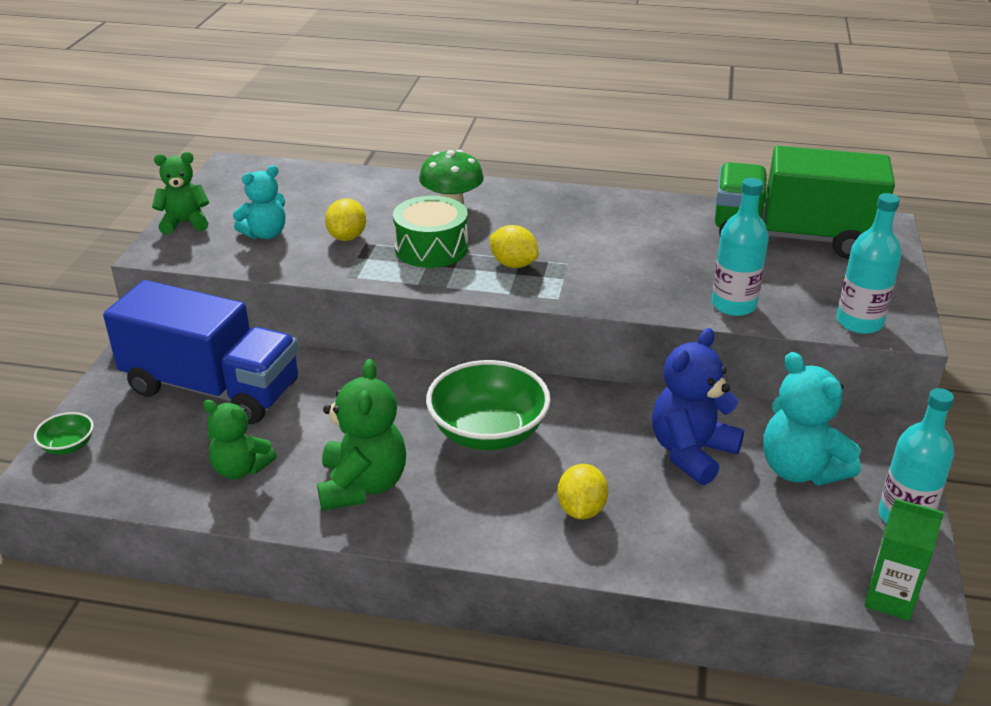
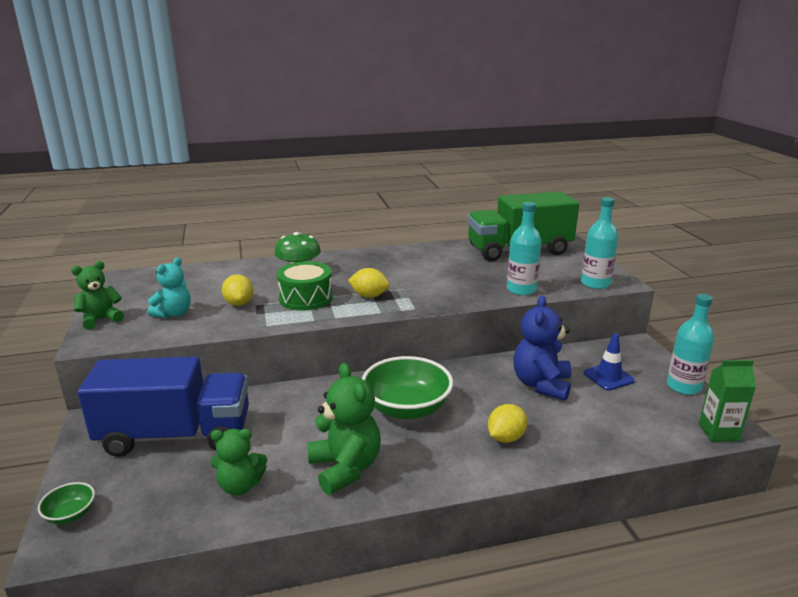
camera: 25 degrees left, 10 degrees down
yellow lemon [557,464,608,519] -> yellow lemon turned 60 degrees clockwise [488,404,527,443]
turquoise teddy bear [763,352,861,485] -> blue traffic cone [584,333,635,391]

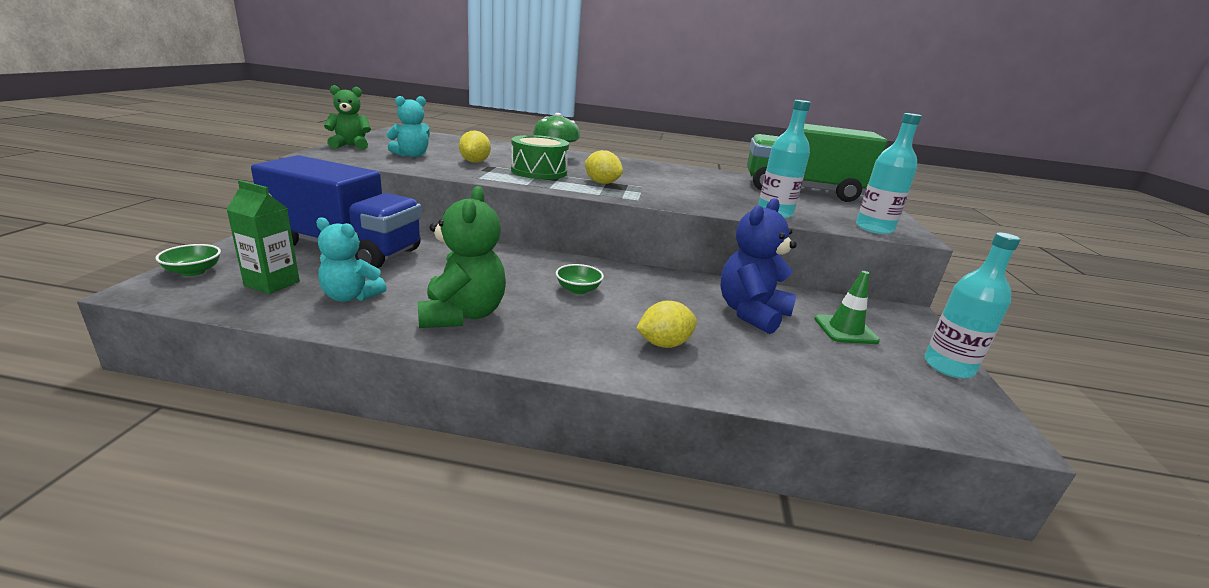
camera: 20 degrees right, 0 degrees up
green teddy bear [210,429,267,495] -> turquoise teddy bear [316,217,387,302]
green bowl [362,356,453,419] -> green bowl [556,264,604,294], size x0.46
blue traffic cone [584,333,635,391] -> green traffic cone [814,271,880,344]
green carton [699,360,756,442] -> green carton moved to [226,180,300,294]

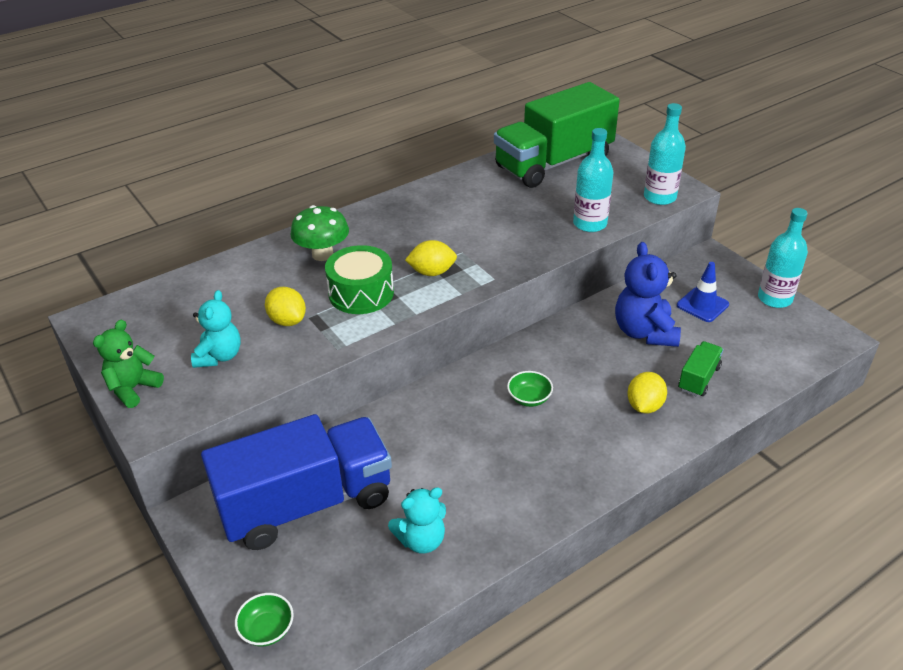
camera: 40 degrees left, 15 degrees up
green carton [226,180,300,294] -> none
green teddy bear [418,186,506,328] -> none
green traffic cone [814,271,880,344] -> blue traffic cone [677,262,729,322]
none -> green truck [678,341,724,397]

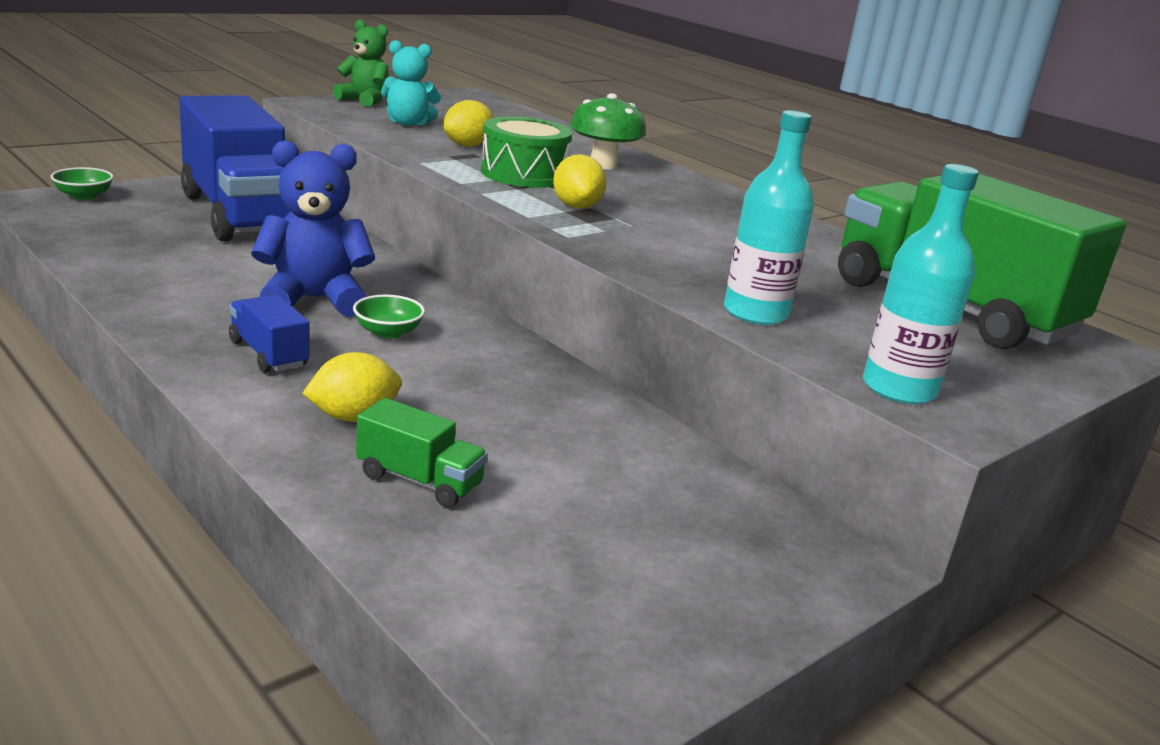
camera: 80 degrees right, 15 degrees down
turquoise teddy bear [388,487,446,553] -> none
blue teddy bear [615,242,681,347] -> blue teddy bear moved to [251,140,375,317]
yellow lemon [627,372,667,414] -> yellow lemon turned 45 degrees counterclockwise [302,352,402,422]
blue traffic cone [677,262,729,322] -> none
turquoise bottle [758,208,808,308] -> none
none -> blue truck [229,295,309,373]

